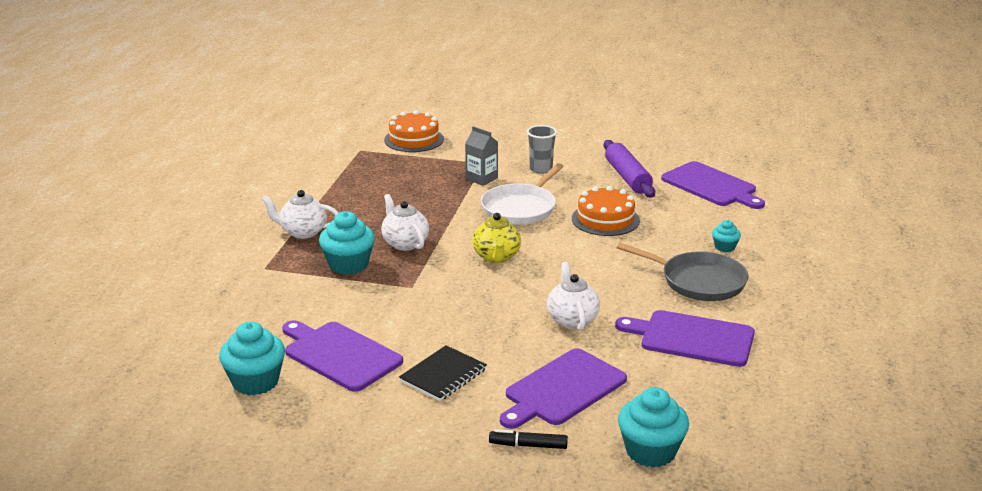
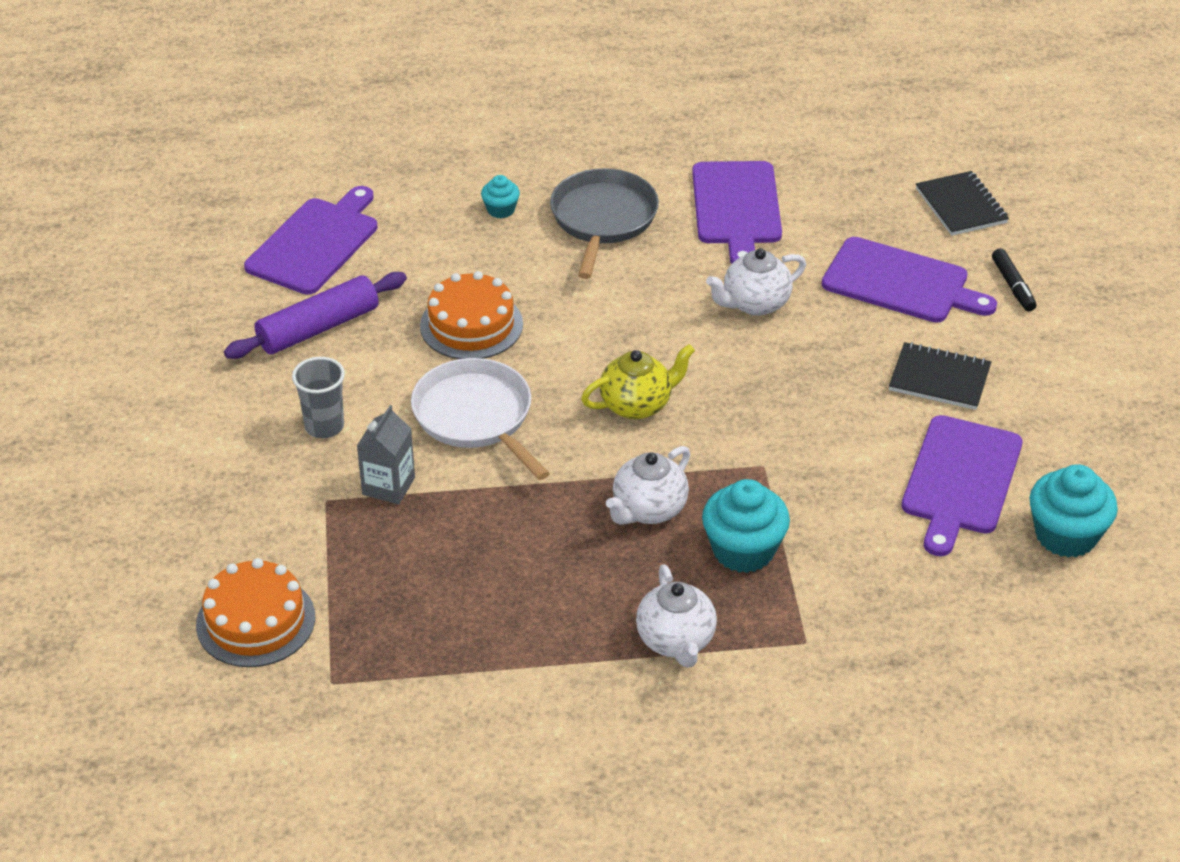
camera: 110 degrees left, 15 degrees up
white pan [481,163,564,225] -> white pan turned 135 degrees counterclockwise [411,358,550,480]
turquoise cupcake [618,387,689,468] -> black notebook [916,171,1009,236]

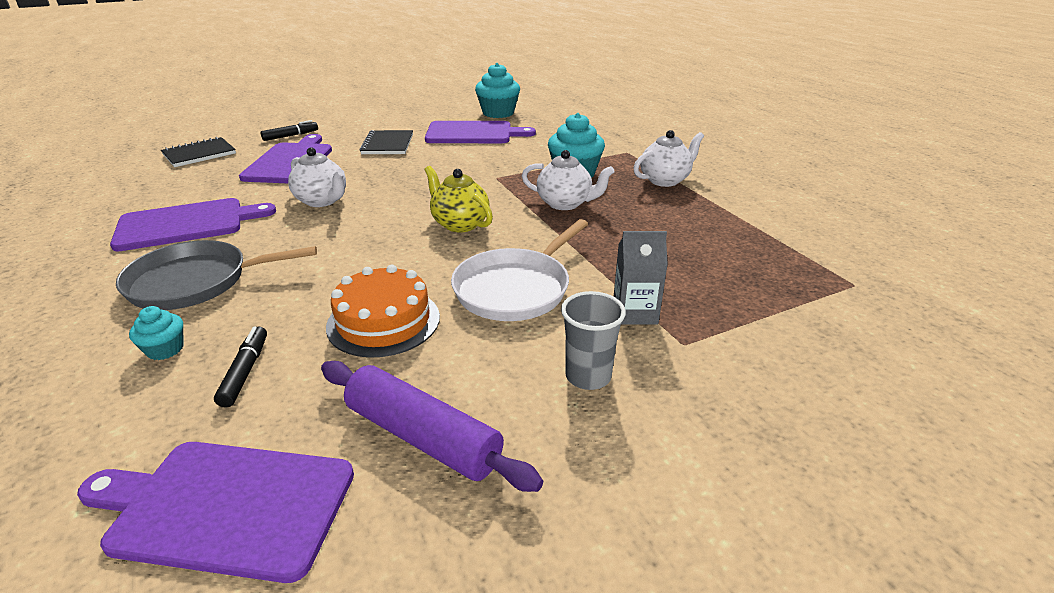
camera: 110 degrees left, 10 degrees down
orange cake [196,558,315,667] -> none
none -> black marker [214,327,267,407]

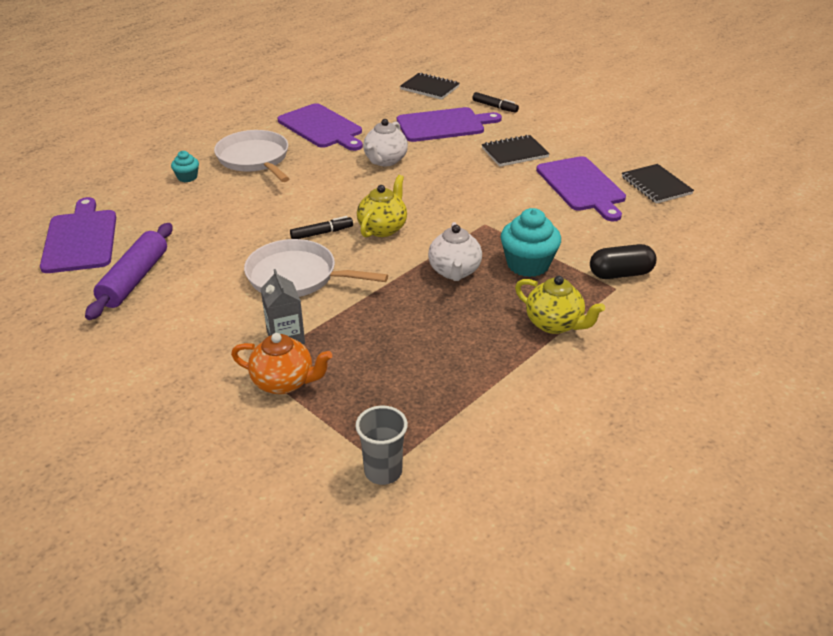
camera: 70 degrees right, 5 degrees up
grey pan [116,240,317,310] -> white pan [214,130,290,182]
black marker [214,327,267,407] -> black marker moved to [290,216,353,239]
orange cake [326,265,440,358] -> none
turquoise cupcake [475,63,520,118] -> black notebook [622,164,694,204]
grey cup [561,291,626,390] -> grey cup moved to [355,406,408,485]
white teapot [633,130,704,187] -> yellow teapot [515,276,605,334]
none -> orange teapot [231,333,332,394]
none -> black capsule [590,244,657,279]

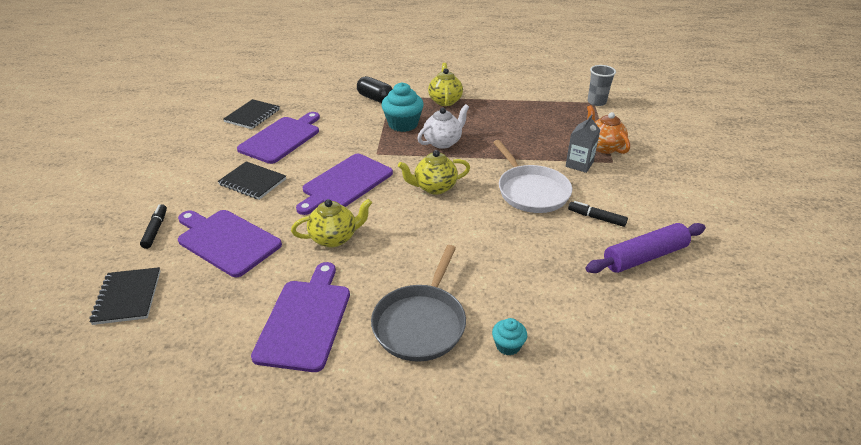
camera: 130 degrees left, 0 degrees up
purple cutting board [40,197,116,273] -> purple cutting board moved to [296,154,393,215]
white pan [214,130,290,182] -> grey pan [371,245,466,362]
black marker [290,216,353,239] -> black marker moved to [568,201,628,227]
white teapot [363,119,408,166] -> yellow teapot [291,199,372,247]

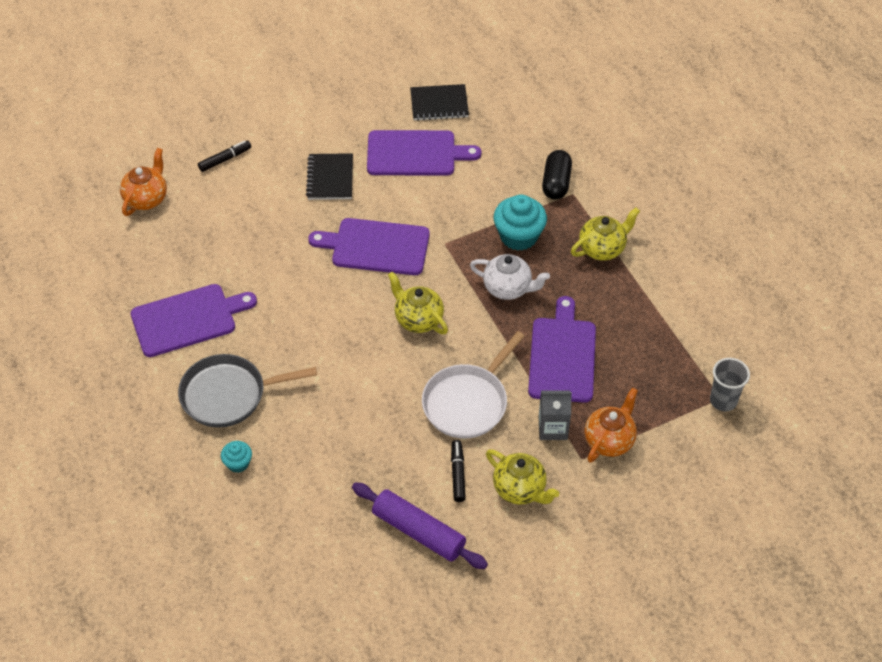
camera: 60 degrees right, 15 degrees up
black notebook [90,267,160,325] -> orange teapot [120,148,167,216]
purple cutting board [178,210,282,277] -> purple cutting board moved to [528,296,596,403]
yellow teapot [291,199,372,247] -> yellow teapot moved to [486,450,559,505]

